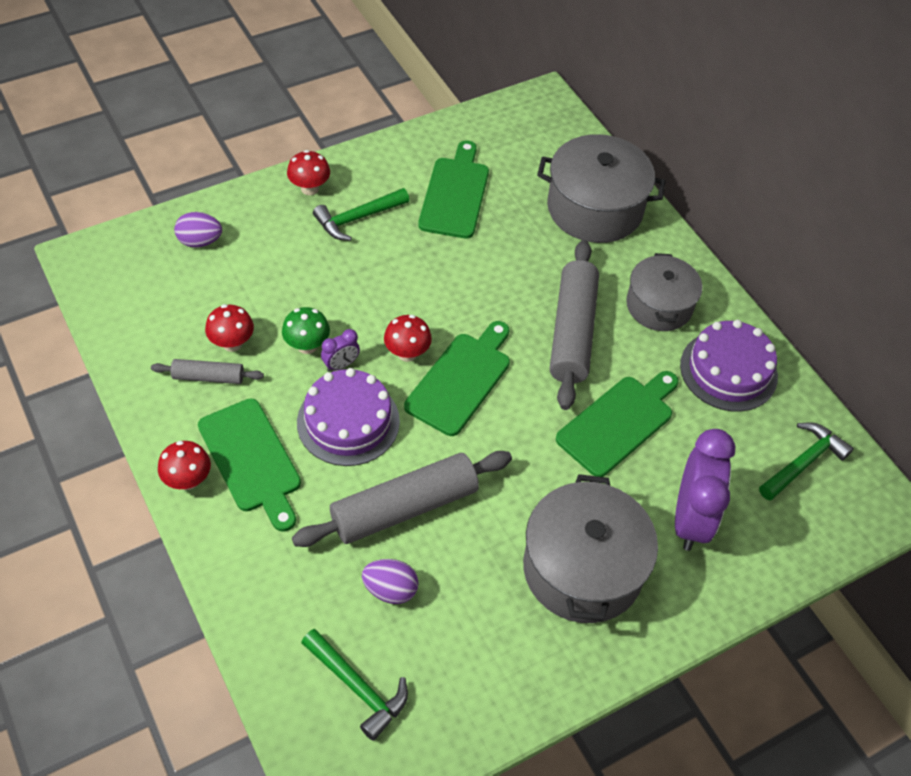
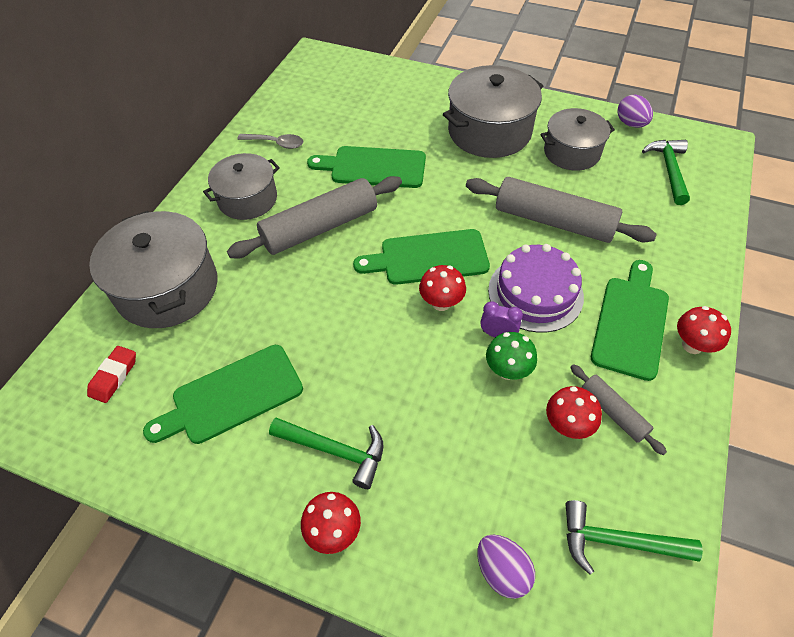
camera: 125 degrees left, 0 degrees up
purple egg [362,559,418,604] -> purple egg moved to [617,94,653,128]
purple clock [675,429,736,551] -> none
purple cake [680,320,778,412] -> grey spoon [237,134,303,149]
green hammer [759,422,854,501] -> green hammer moved to [566,500,703,575]
none -> red eraser [87,346,136,403]
none -> grey pot [540,108,615,171]

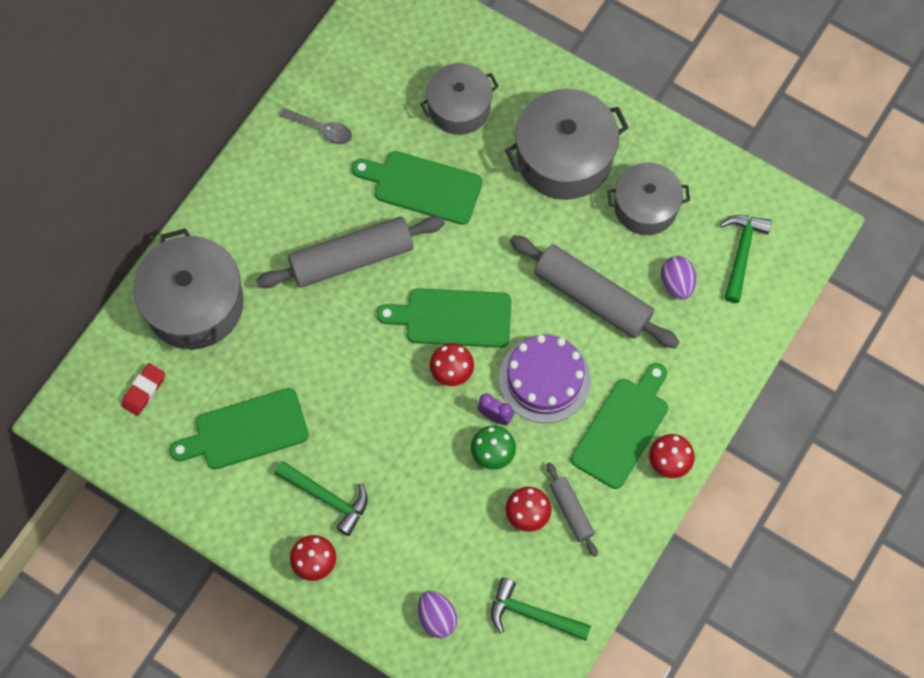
camera: 10 degrees right, 15 degrees up
grey pot [203,153,280,220] -> grey pot moved to [420,63,499,135]
purple egg [617,94,653,128] -> purple egg moved to [661,256,697,299]

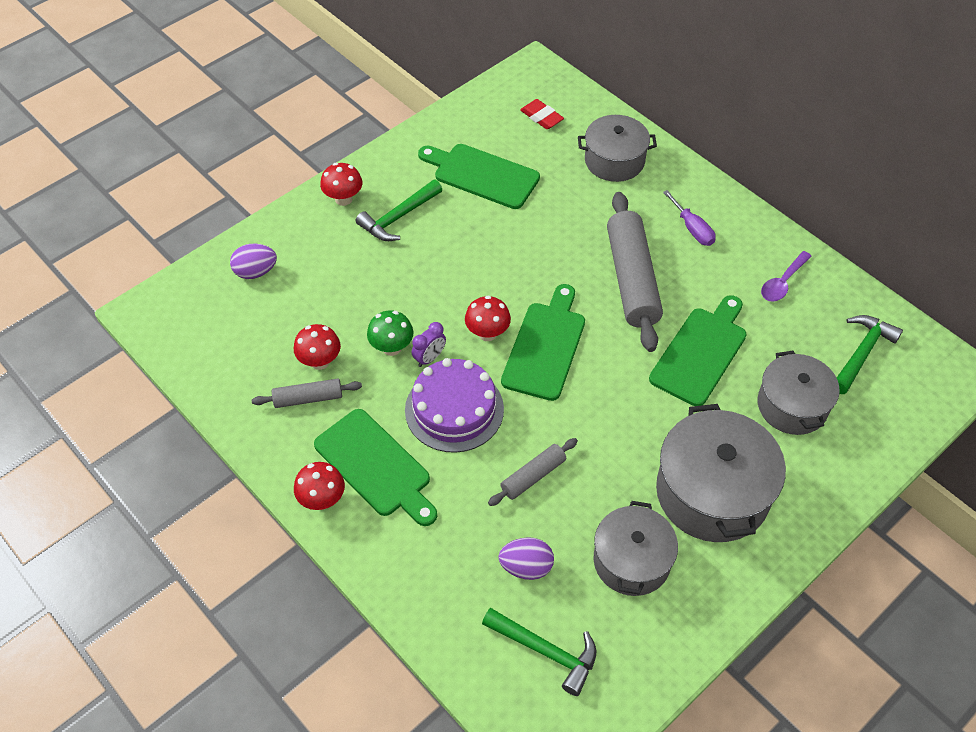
camera: 105 degrees right, 15 degrees down
grey pot [133,228,244,350] -> grey pot [578,115,657,182], size x0.65
green cutting board [169,388,309,469] -> green cutting board turned 60 degrees counterclockwise [418,144,540,209]
grey spoon [280,108,352,144] -> purple spoon [761,251,812,302]
green hammer [491,578,591,641] -> green hammer moved to [837,315,903,394]
grey rolling pin [510,235,679,348] -> grey rolling pin [488,438,578,506], size x0.51
none -> purple screwdriver [663,190,716,246]

